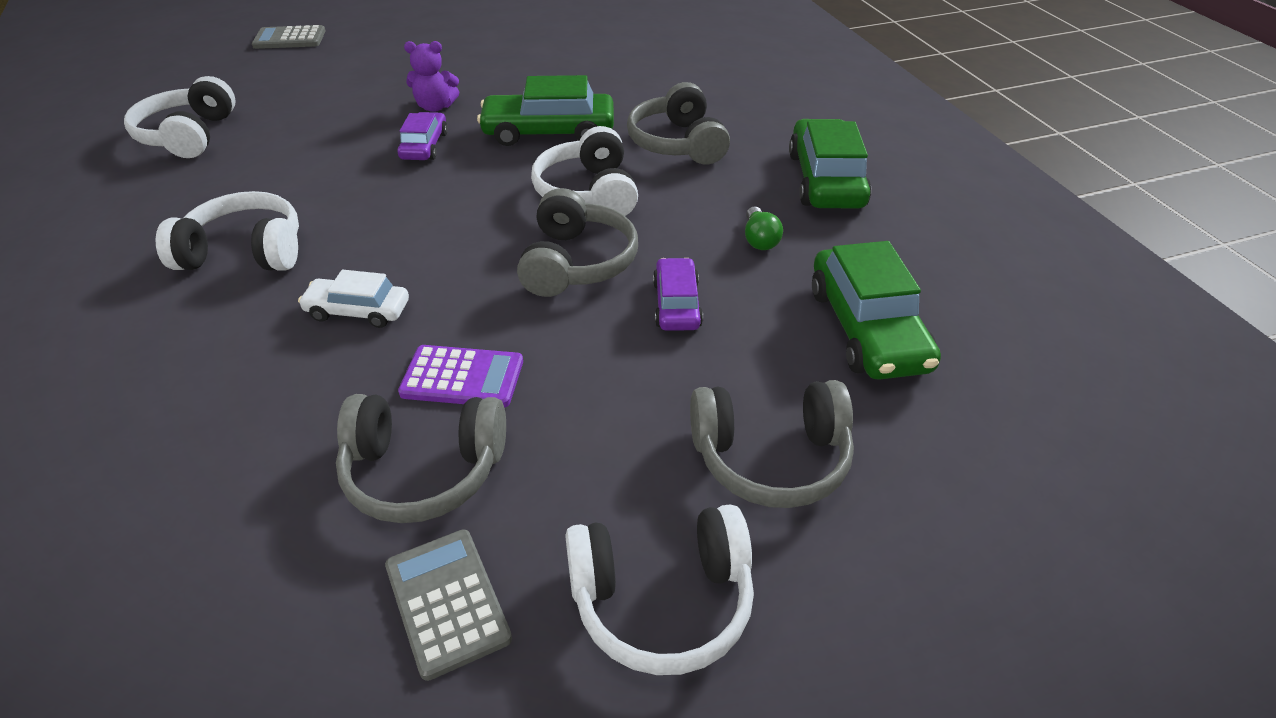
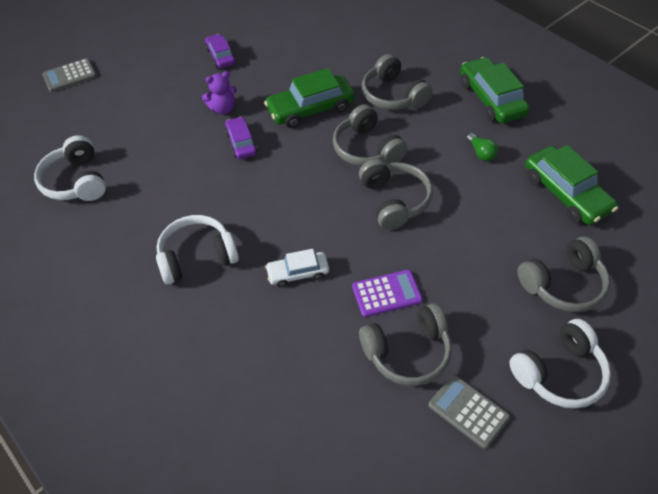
camera: 20 degrees left, 10 degrees up
white headphones [531,126,638,216] -> grey headphones [333,104,408,166]
purple car [653,258,703,331] -> purple car moved to [205,34,236,68]

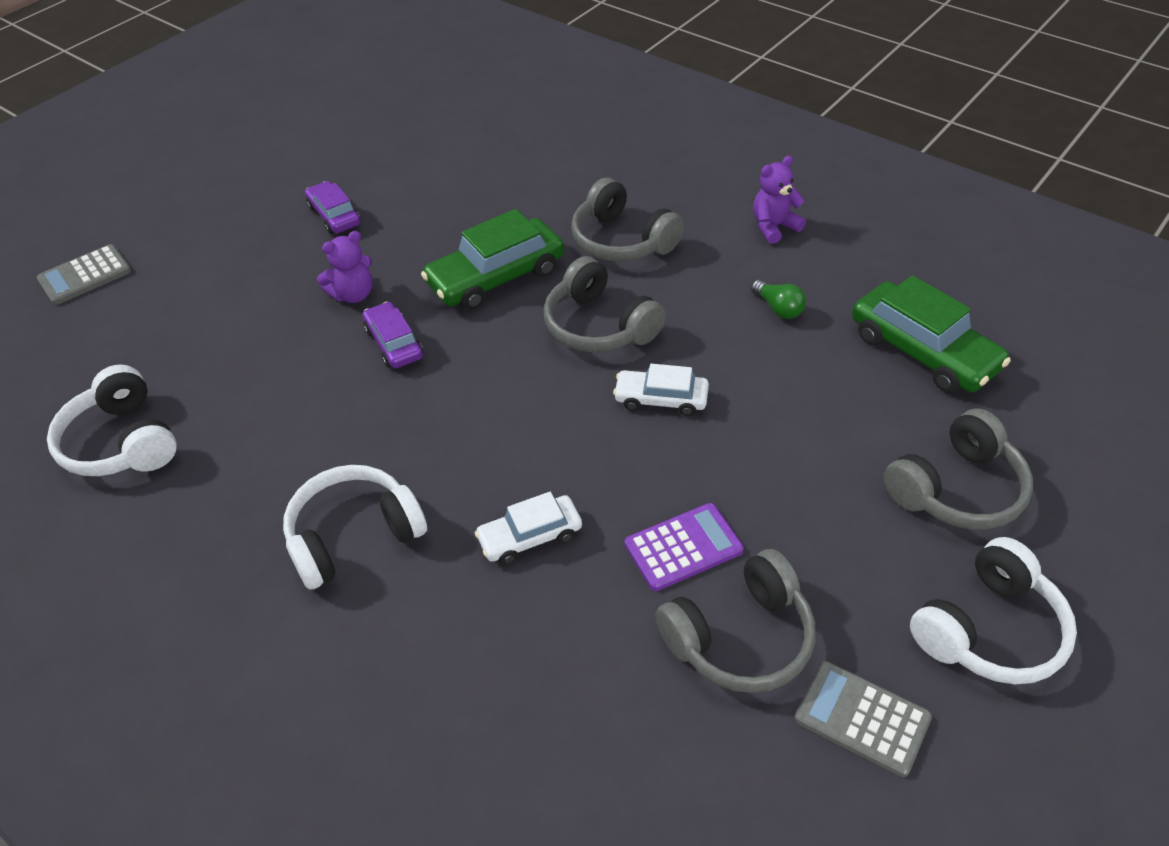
camera: 10 degrees left, 5 degrees down
grey headphones [359,159,433,230] -> white car [613,364,709,416]
green car [460,57,530,124] -> purple teddy bear [753,156,806,244]

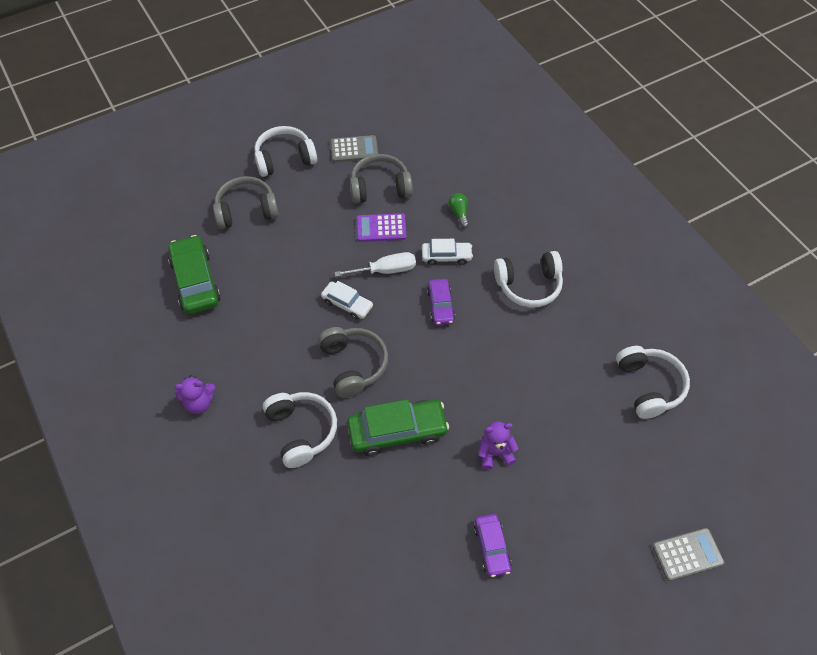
camera: 160 degrees left, 10 degrees up
purple car [363,302,423,369] -> purple car moved to [427,279,455,325]
grey headphones [571,178,684,262] -> white headphones [263,392,337,468]
green light bulb [751,280,806,319] -> green light bulb moved to [448,193,469,228]
grey calculator [795,661,932,777] -> grey calculator turned 60 degrees counterclockwise [331,135,378,162]
none -> white screwdriver [334,252,416,277]

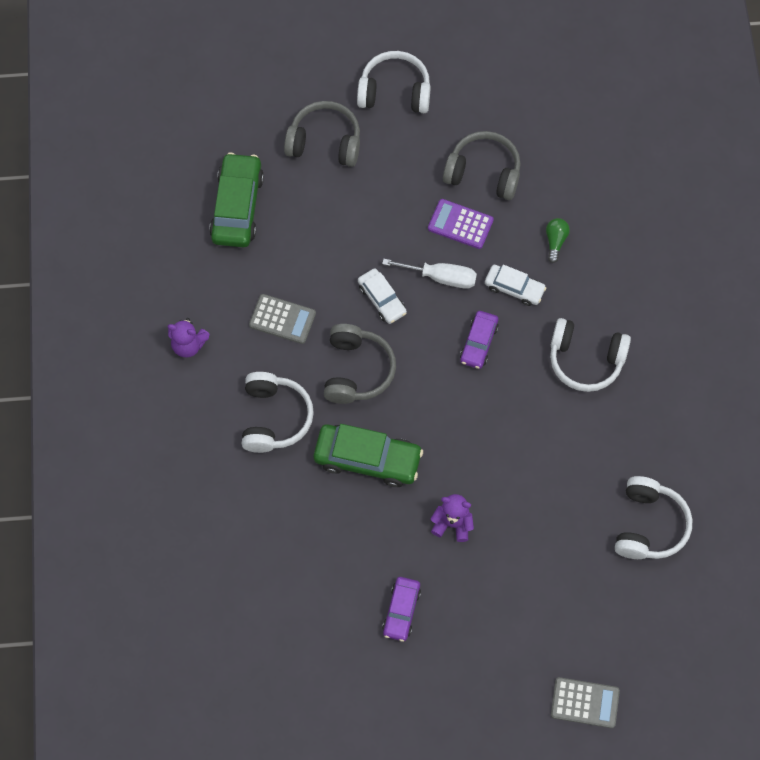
camera: 25 degrees right, 10 degrees up
grey calculator [331,135,378,162] -> grey calculator moved to [249,294,316,344]

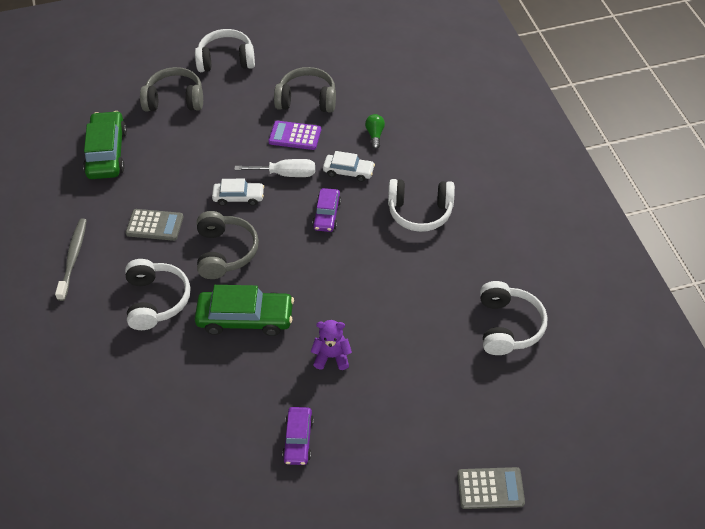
camera: 10 degrees left, 15 degrees down
purple teddy bear [167,318,210,358] -> grey toothbrush [55,218,87,301]
white car [358,268,407,324] -> white car turned 45 degrees counterclockwise [212,179,264,206]

